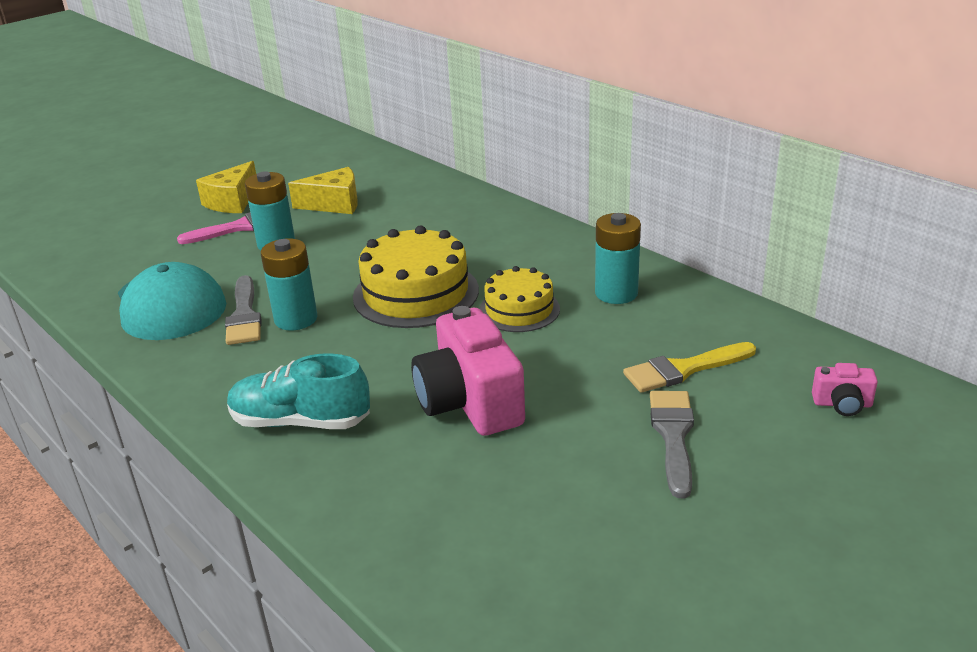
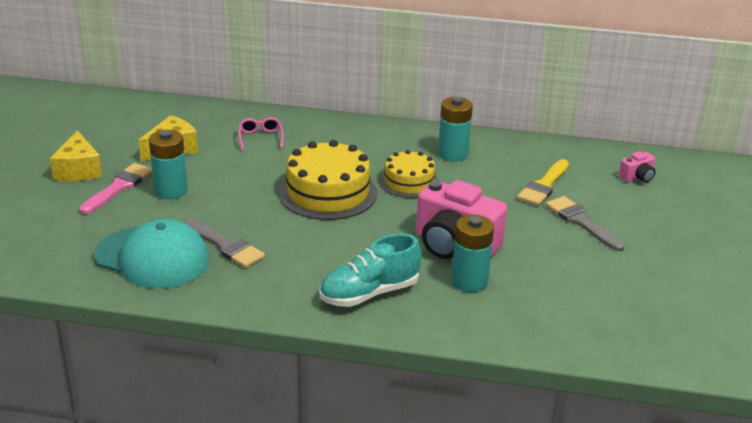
camera: 40 degrees left, 0 degrees up
turquoise battery [261,238,318,330] -> turquoise battery moved to [451,215,494,292]
none -> pink glasses [238,117,284,151]

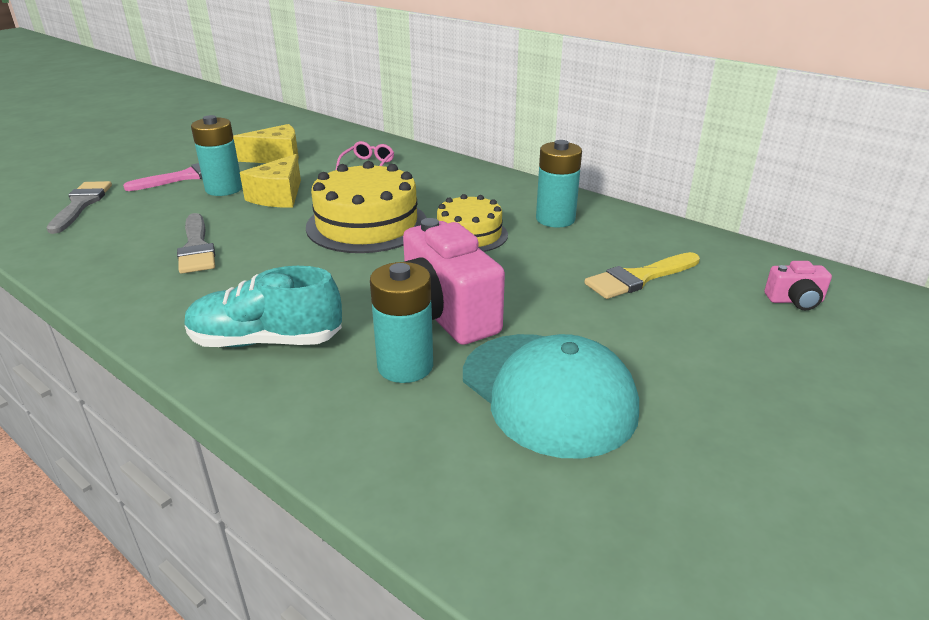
camera: 30 degrees right, 0 degrees up
yellow cheese [50,130,102,181] -> yellow cheese moved to [240,154,301,207]
turquoise cap [94,219,209,289] -> turquoise cap moved to [463,334,639,459]
grey brush [546,196,625,251] -> grey brush moved to [47,181,112,234]

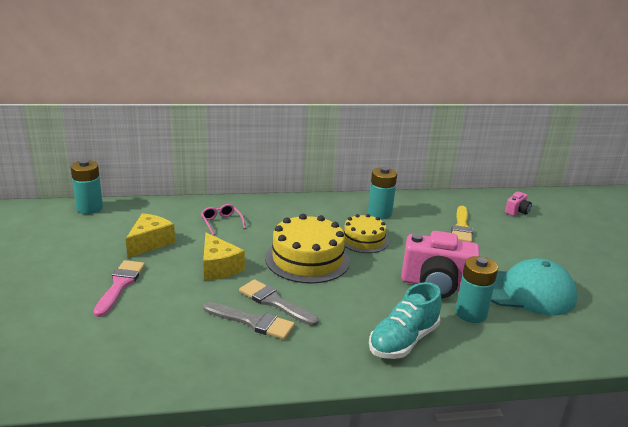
camera: 50 degrees left, 5 degrees down
grey brush [47,181,112,234] -> grey brush moved to [239,279,318,326]
turquoise battery [191,115,242,196] -> turquoise battery moved to [71,160,103,214]

